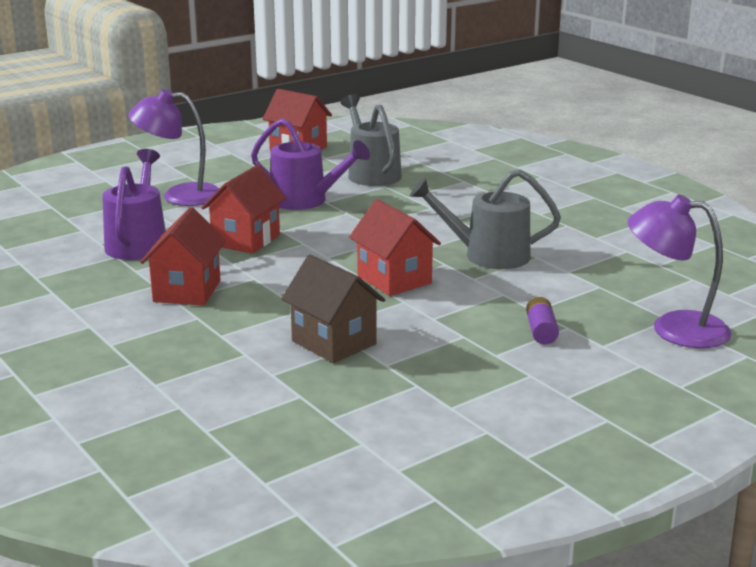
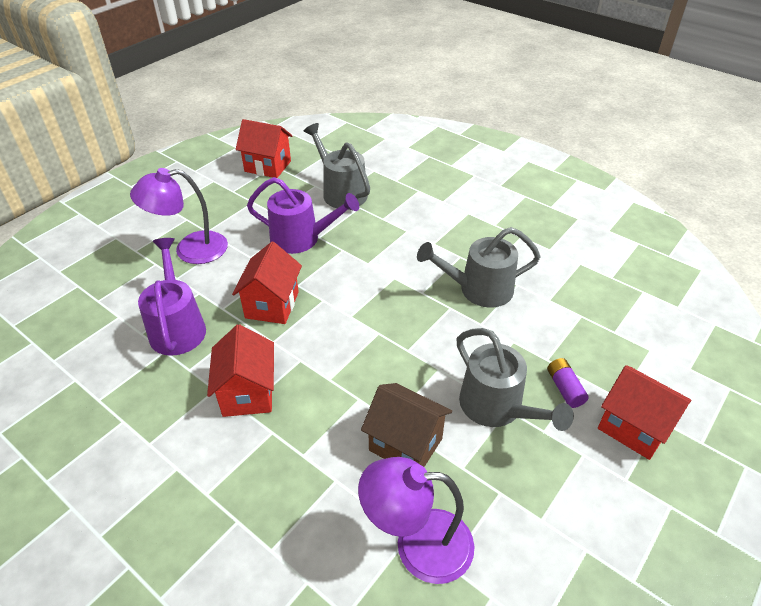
camera: 15 degrees left, 20 degrees up
red house [349,199,441,296] -> red house moved to [598,365,691,460]
purple lamp [628,195,732,348] -> purple lamp moved to [358,457,474,584]
none -> grey watering can [456,328,574,431]

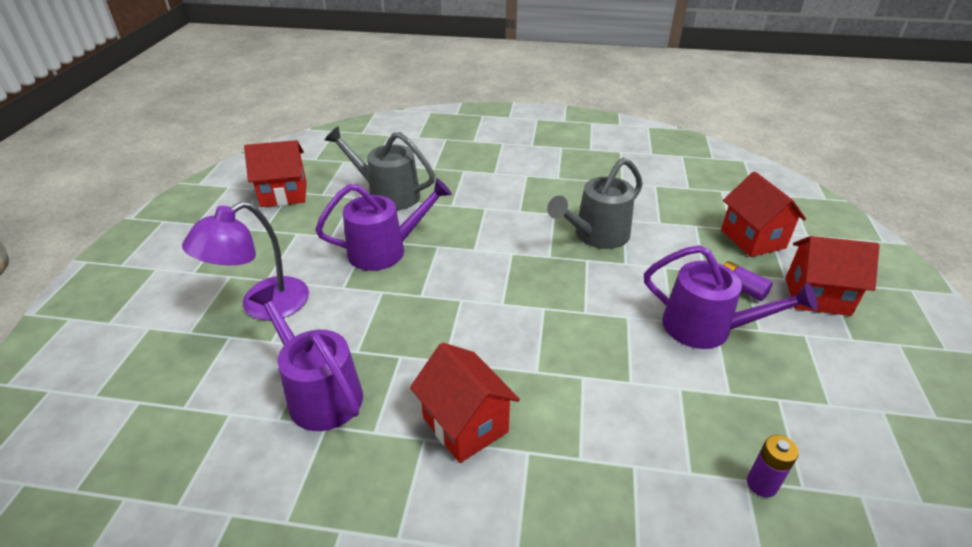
camera: 30 degrees left, 5 degrees down
red house [232,242,302,324] -> red house moved to [721,171,806,257]
purple lamp [358,457,474,584] -> purple battery [747,435,799,497]
brown house [361,383,452,467] -> none
grey watering can [456,328,574,431] -> purple watering can [644,245,818,349]

